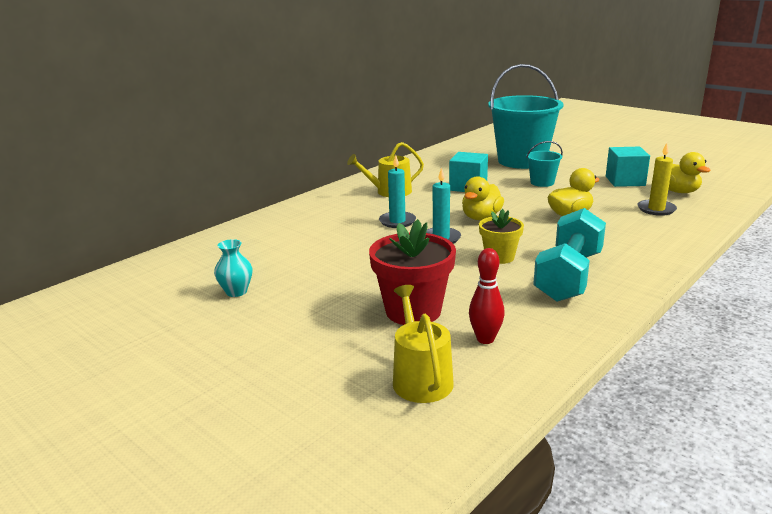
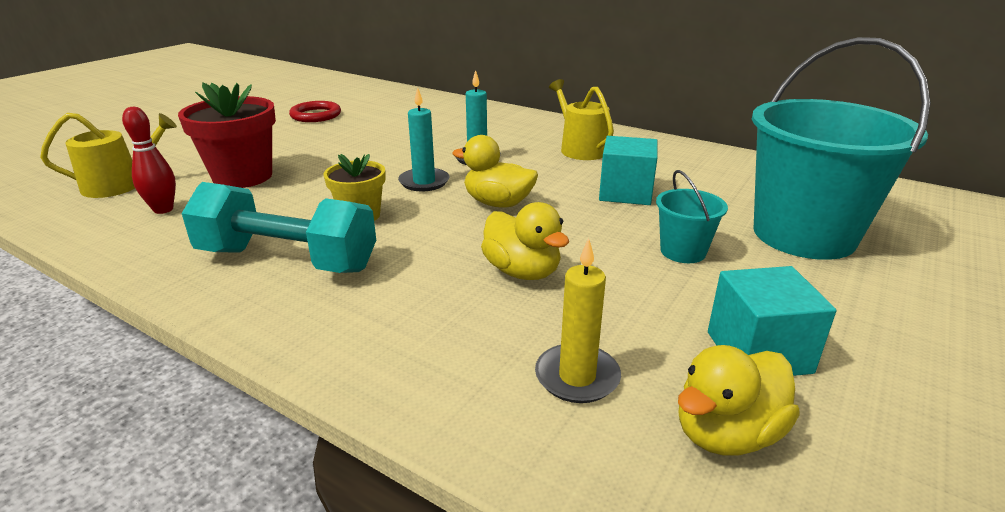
camera: 80 degrees right, 5 degrees up
turquoise vase [214,239,253,297] -> red ring [289,101,341,122]

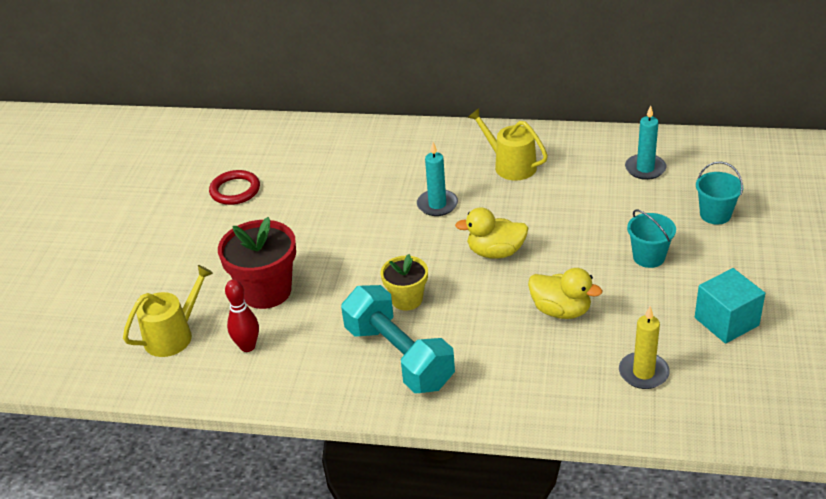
camera: 20 degrees left, 10 degrees up
turquoise dumbbell [182,182,376,273] -> turquoise dumbbell turned 60 degrees clockwise [341,285,455,393]
turquoise candle [398,87,449,192] -> turquoise candle moved to [625,105,666,180]
turquoise cube [599,136,657,205] -> none
yellow duck [678,345,800,456] -> none
turquoise bucket [752,37,931,260] -> turquoise bucket [696,161,743,225], size x0.44

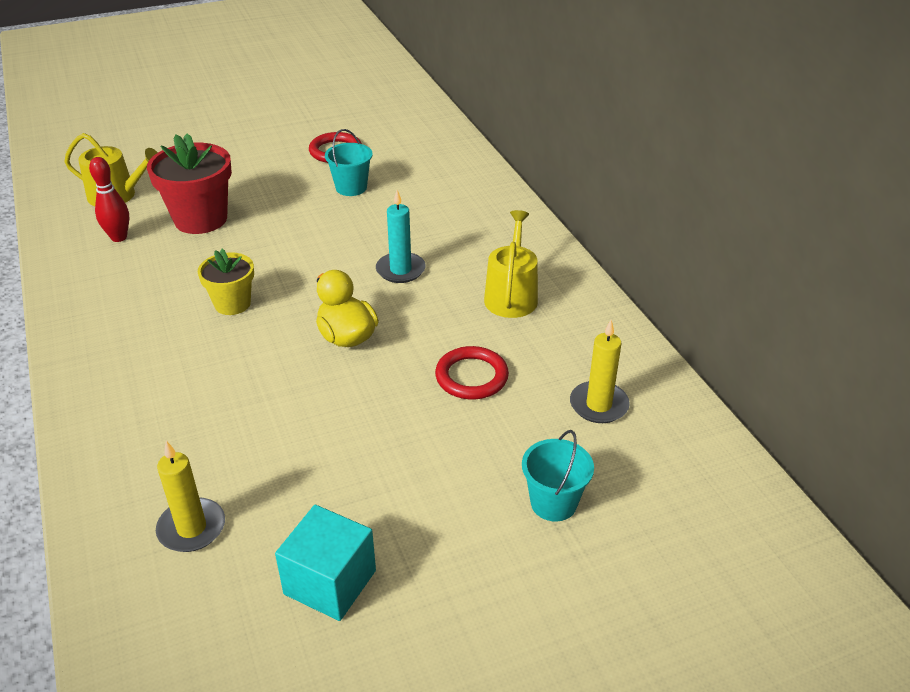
camera: 55 degrees right, 0 degrees up
turquoise dumbbell [341,285,455,393] -> none
yellow duck [528,268,602,319] -> none
turquoise candle [625,105,666,180] -> yellow candle [570,320,630,423]
turquoise bucket [627,210,676,268] -> turquoise bucket moved to [325,129,373,196]
none -> red ring [435,346,509,400]

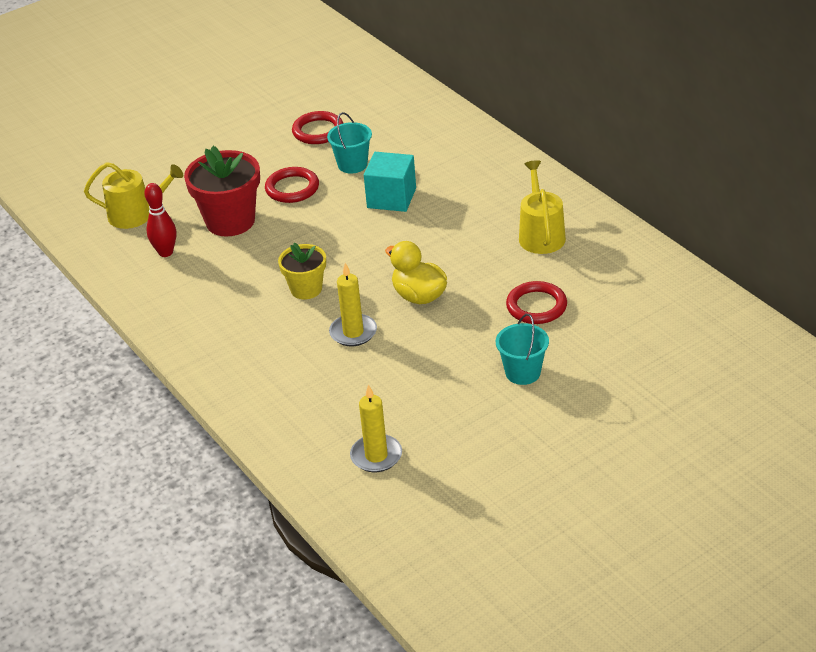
camera: 10 degrees left, 0 degrees up
turquoise cube [275,505,376,621] -> turquoise cube moved to [364,152,416,212]
turquoise candle [376,190,426,283] -> none
turquoise bucket [522,430,594,522] -> turquoise bucket moved to [496,314,549,385]
yellow candle [570,320,630,423] -> yellow candle moved to [329,263,377,346]
none -> red ring [265,167,319,203]

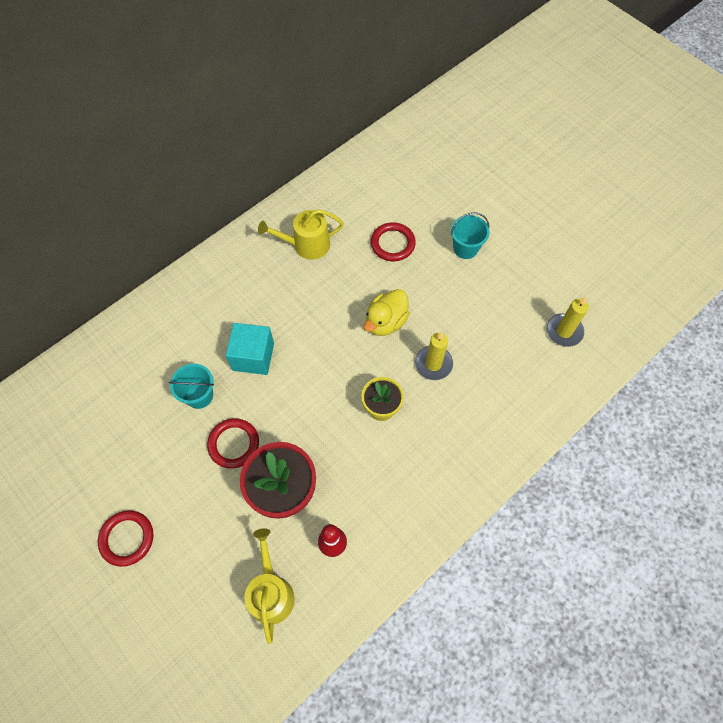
camera: 100 degrees left, 25 degrees up
red ring [292,111,343,144] -> red ring moved to [98,510,153,567]

